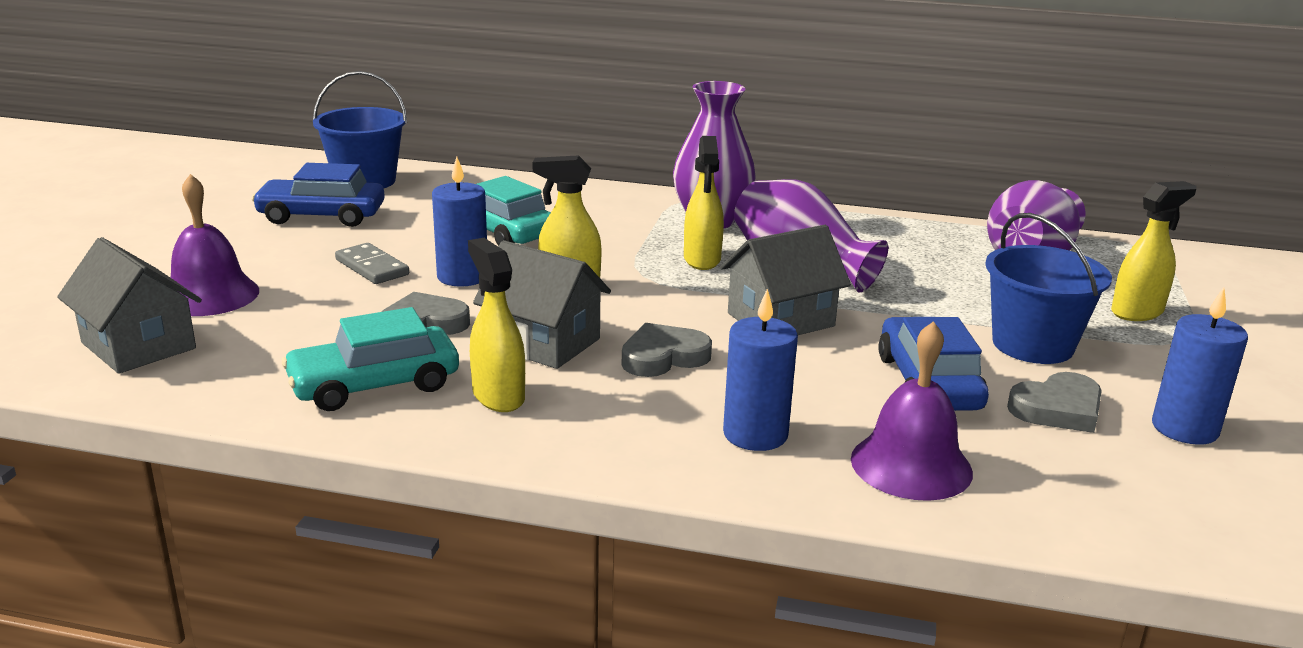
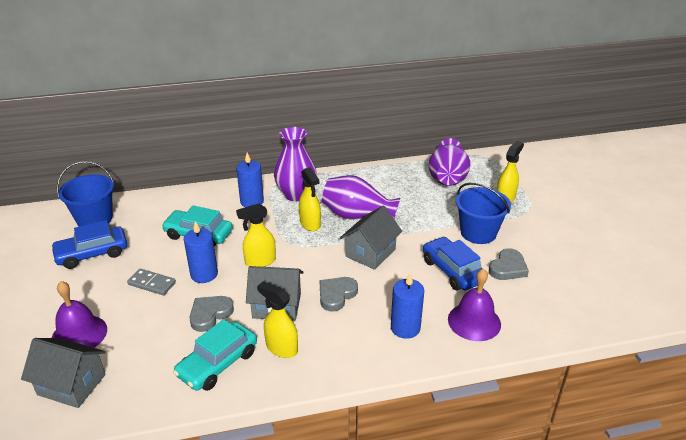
camera: 25 degrees left, 10 degrees up
blue candle [1152,287,1248,445] -> blue candle moved to [236,153,264,207]

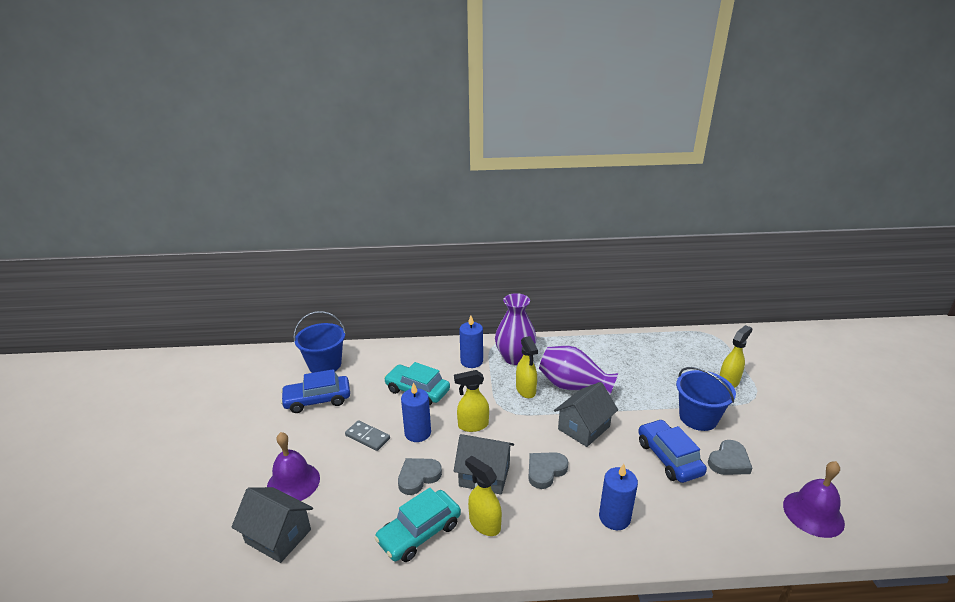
camera: 10 degrees right, 5 degrees down
purple vase [429,138,470,186] -> none
purple bell [448,268,501,341] -> purple bell moved to [783,461,845,538]

